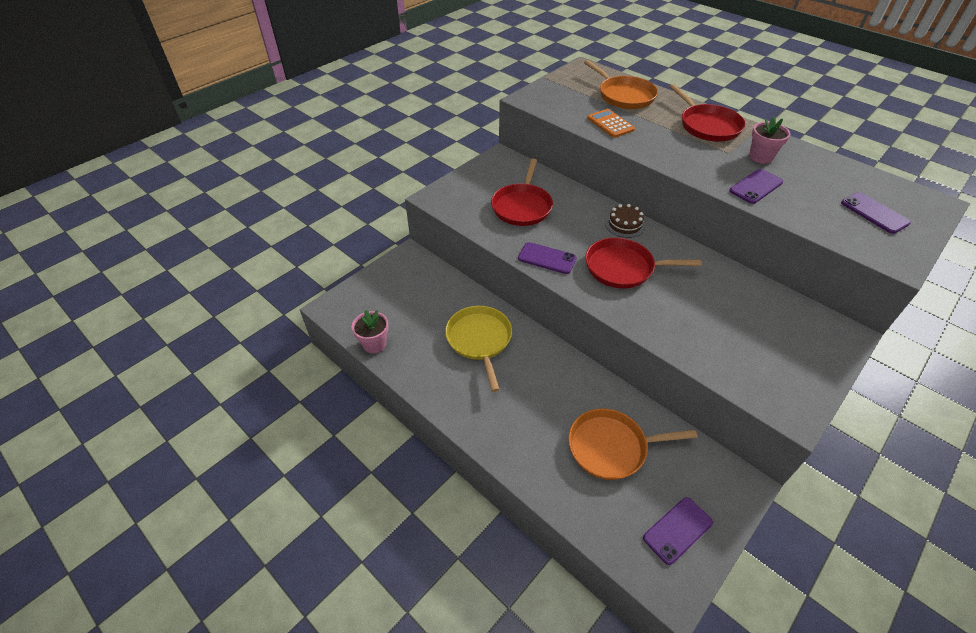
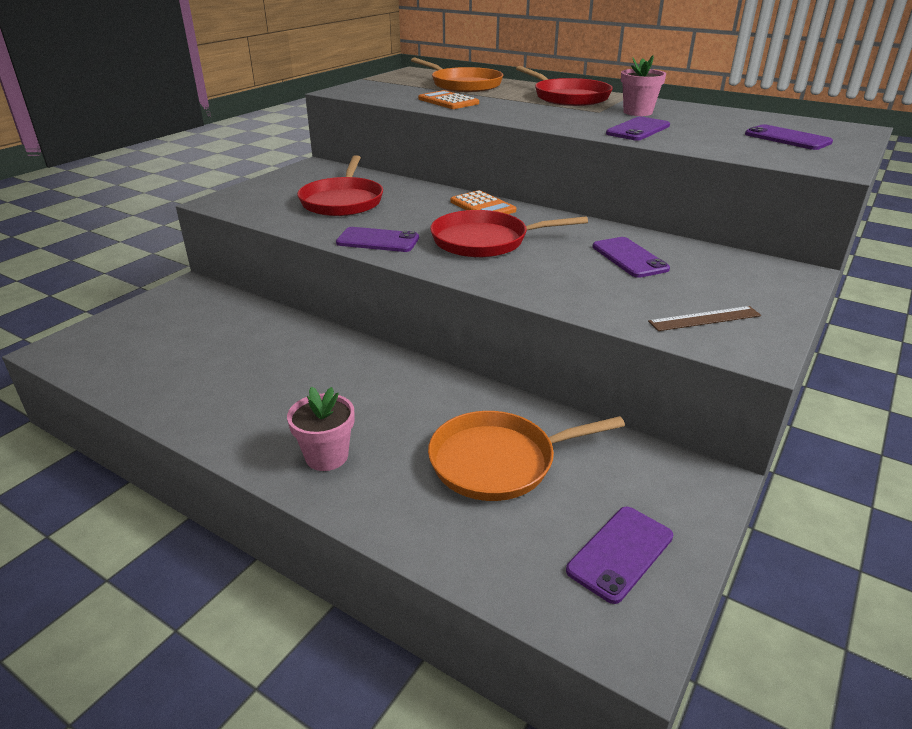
camera: 10 degrees left, 15 degrees down
pink flower pot [352,310,389,354] -> pink flower pot moved to [287,387,354,471]
yellow pan [445,306,512,392] -> none
brown cake [605,204,645,238] -> orange calculator [450,190,516,214]
none -> purple phone [593,237,670,278]
none -> brown ruler [648,306,761,331]

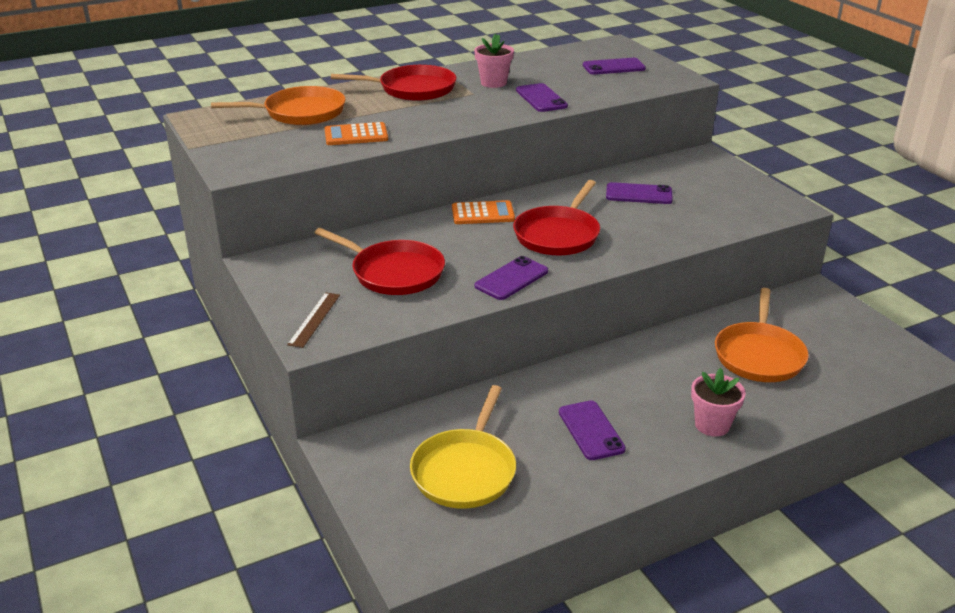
camera: 60 degrees left, 0 degrees up
purple phone [566,507,673,604] -> purple phone moved to [559,401,626,460]
brown ruler [648,306,761,331] -> brown ruler moved to [287,292,340,348]
none -> yellow pan [410,385,516,509]

